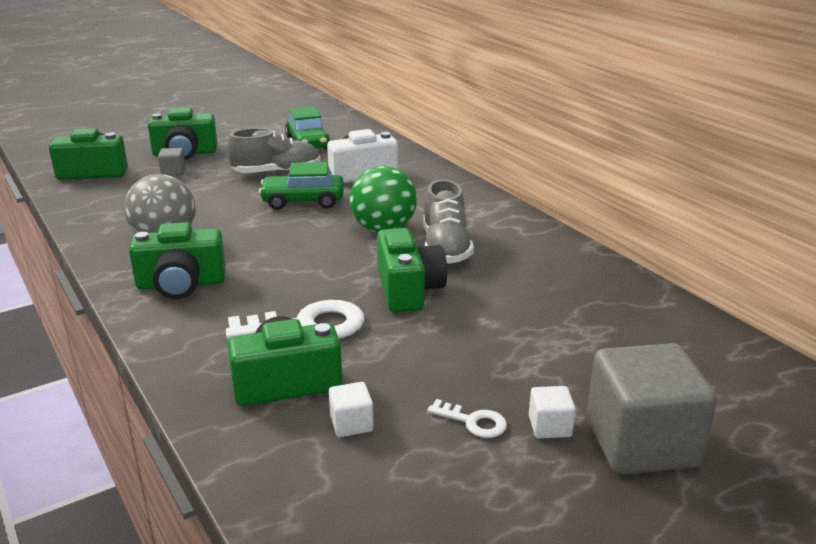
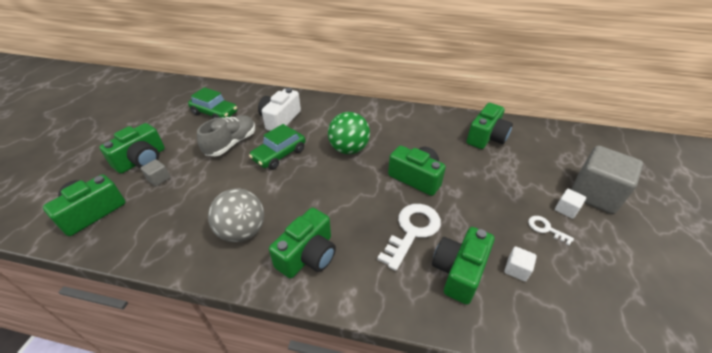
camera: 45 degrees left, 15 degrees up
grey shoe [424,179,474,264] -> none
white key [427,399,507,438] -> white key turned 120 degrees counterclockwise [528,216,574,245]
none -> green camera [467,103,513,149]

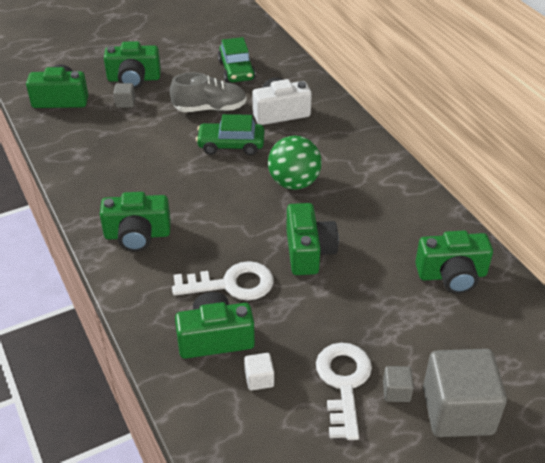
camera: 50 degrees right, 0 degrees up
grey ball [208,188,264,242] -> none
white key [528,216,574,245] -> white key [316,343,372,440], size x1.99
white cube [555,189,586,219] -> grey cube [383,366,414,402]

